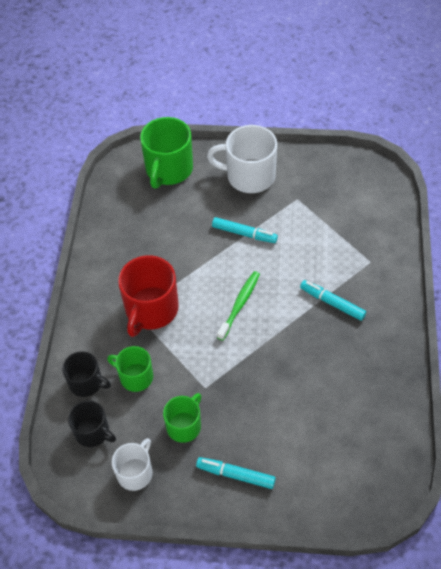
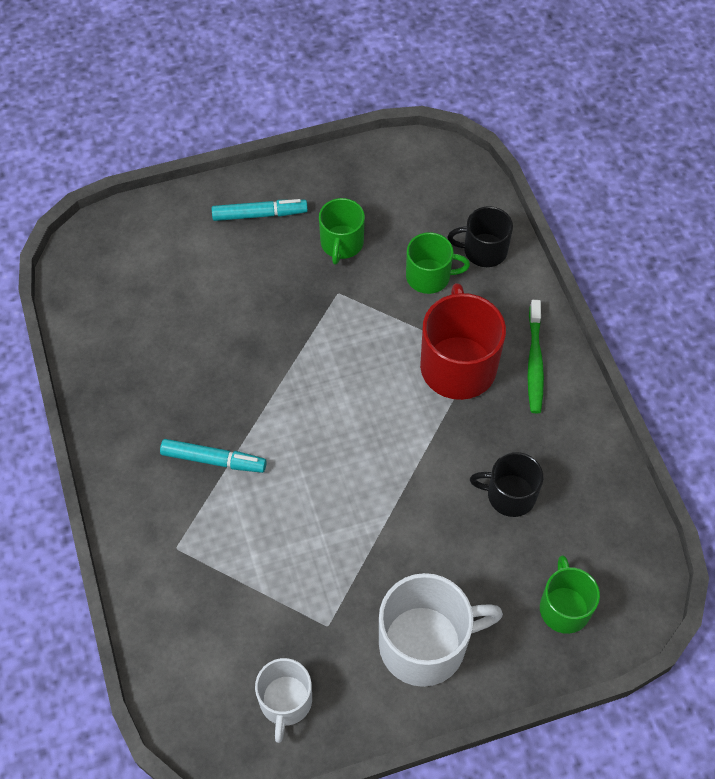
camera: 155 degrees right, 5 degrees up
black mug [68,400,116,447] -> black mug moved to [470,452,543,517]
white mug [112,438,152,491] -> white mug moved to [255,658,312,743]
green mug [140,117,193,189] -> green mug [540,555,600,634], size x0.60
turquoise marker [212,217,278,243] -> none
green toothbrush [217,271,260,341] -> green toothbrush moved to [528,300,544,413]

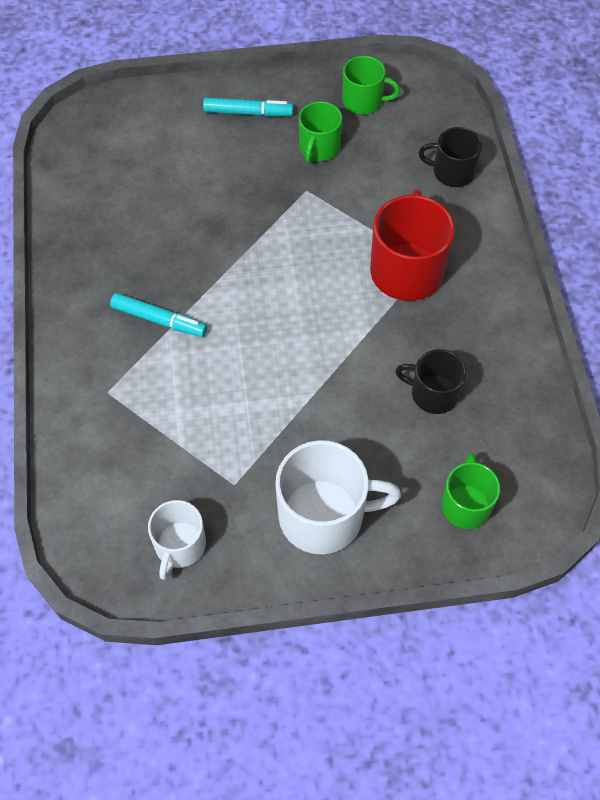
camera: 10 degrees right, 0 degrees up
green mug [406,232,470,294] -> green mug moved to [342,56,400,114]
green toothbrush [528,300,544,413] -> none

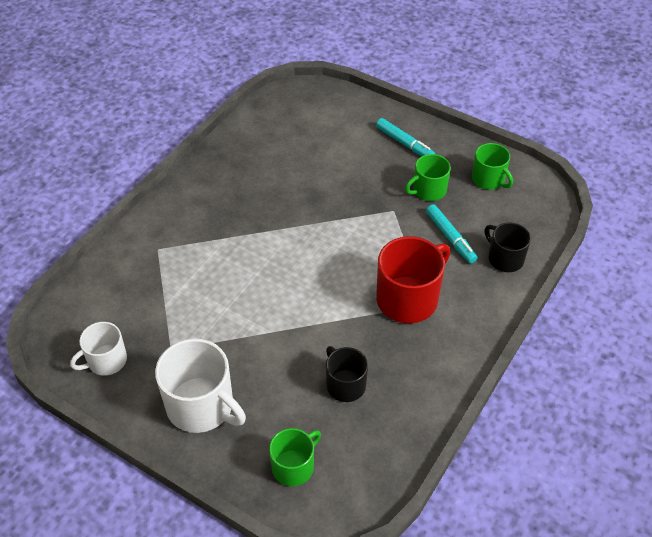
camera: 40 degrees right, 10 degrees down
turquoise marker [110,293,207,337] -> turquoise marker moved to [426,204,477,263]

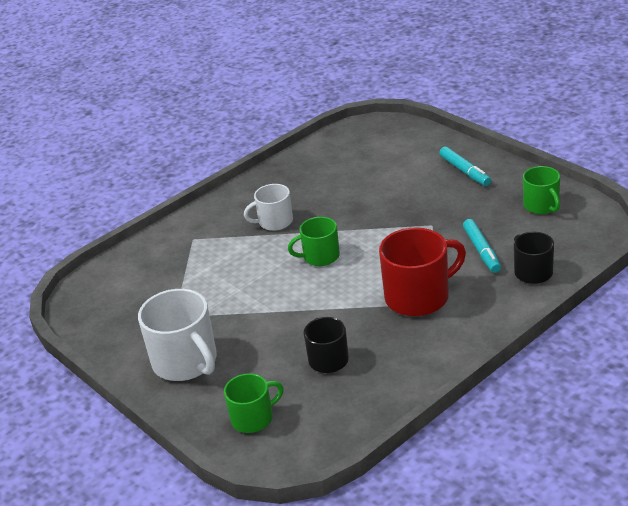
camera: 20 degrees right, 15 degrees down
white mug [70,322,127,376] -> white mug moved to [244,184,293,231]
green mug [405,154,451,201] -> green mug moved to [288,217,340,266]

